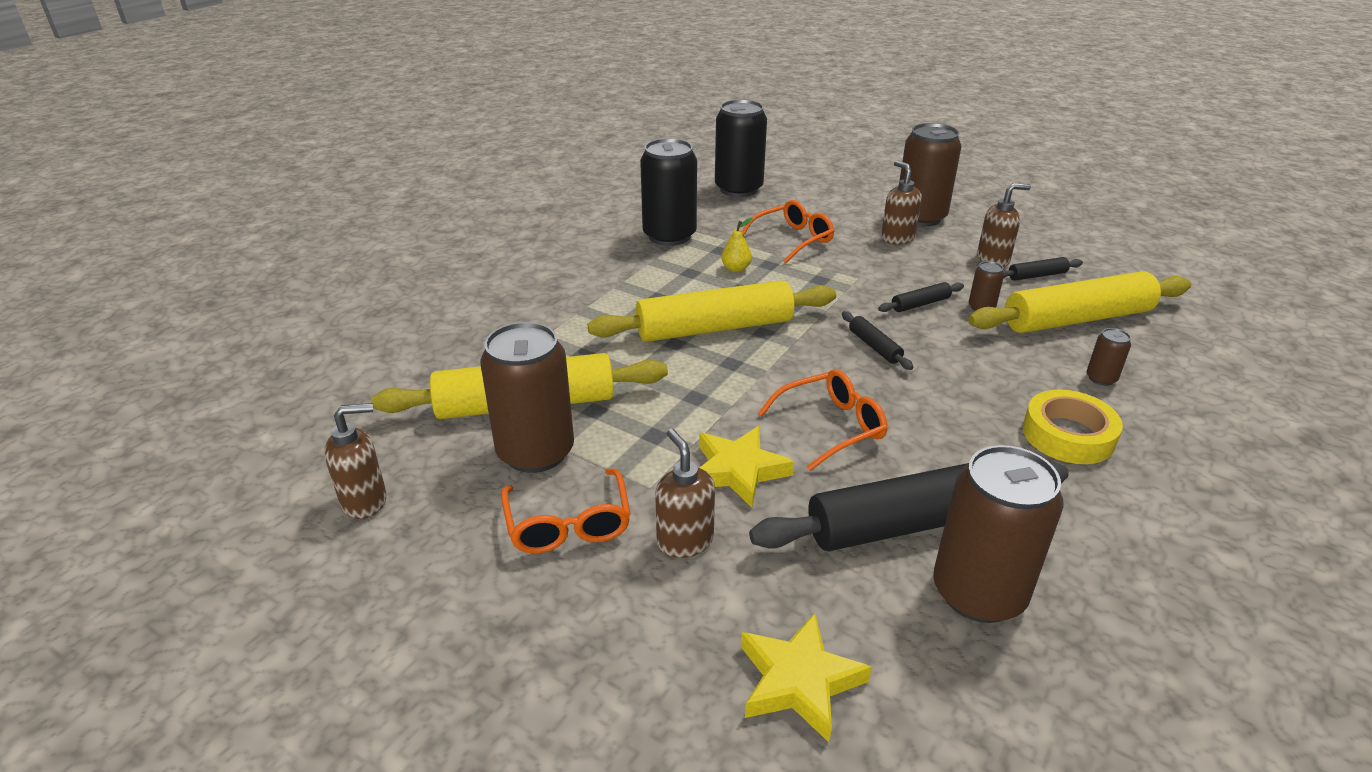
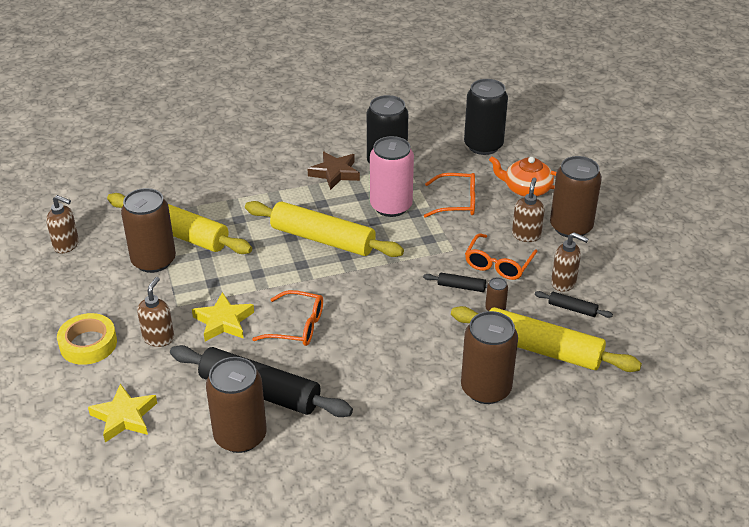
camera: 40 degrees right, 5 degrees up
orange glasses [501,469,631,554] -> orange glasses moved to [465,233,538,280]
yellow pear [721,218,753,272] -> pink can [370,136,414,217]
black rolling pin [842,311,913,370] -> none
yellow tape [1023,390,1123,464] -> yellow tape moved to [57,313,117,365]
brown can [1087,328,1131,386] -> brown can [461,311,518,404], size x2.30
none -> brown star [308,151,360,190]
none -> orange teapot [489,156,556,197]

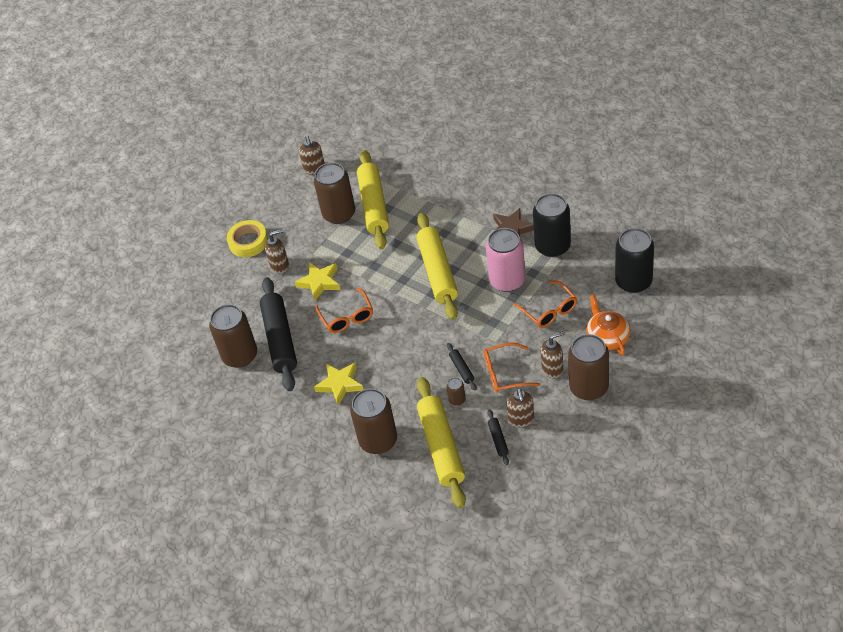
camera: 60 degrees right, 10 degrees up
yellow star [88,384,157,442] -> yellow star moved to [314,363,364,405]

